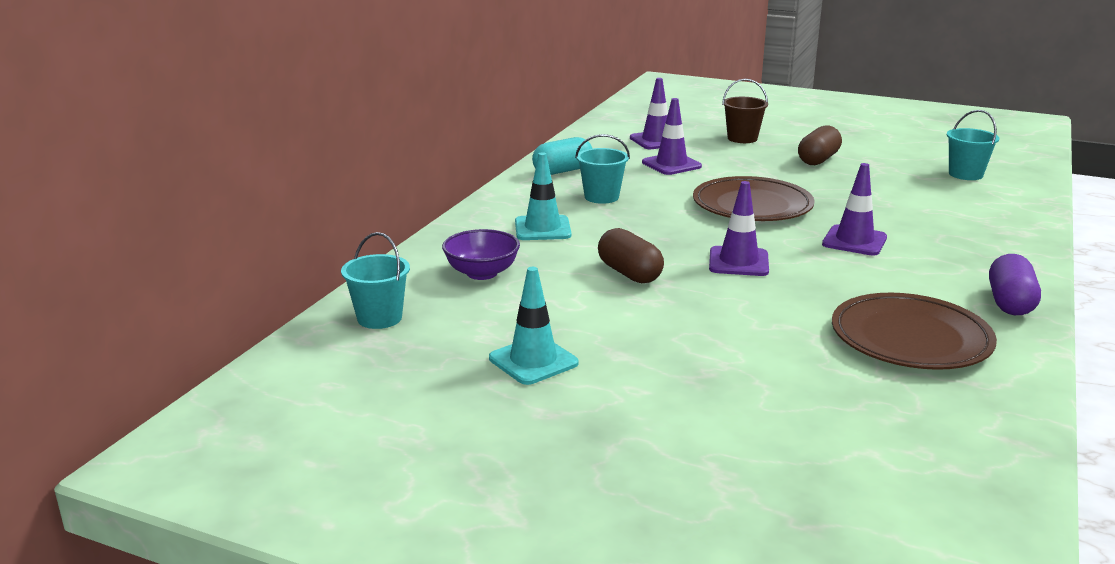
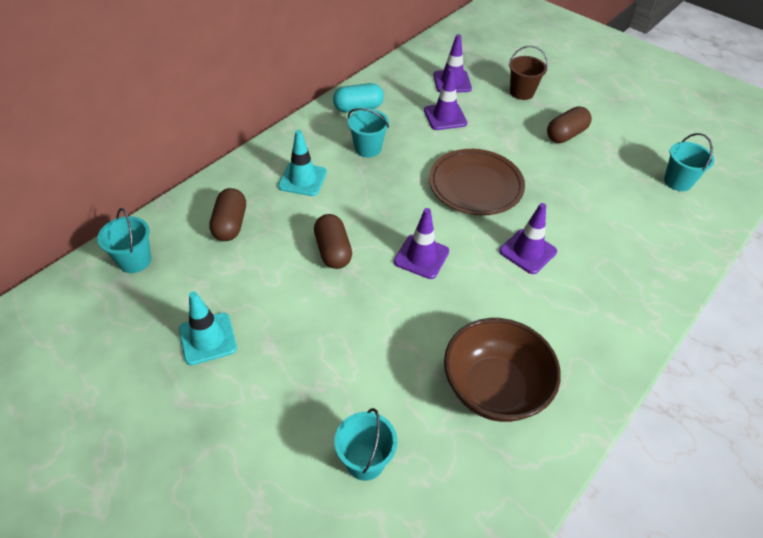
camera: 15 degrees right, 25 degrees up
purple bowl [442,229,520,280] -> brown capsule [209,188,246,241]
brown plate [832,293,997,370] -> brown bowl [444,318,561,422]
purple capsule [989,254,1041,315] -> none
none -> turquoise bucket [334,408,397,481]

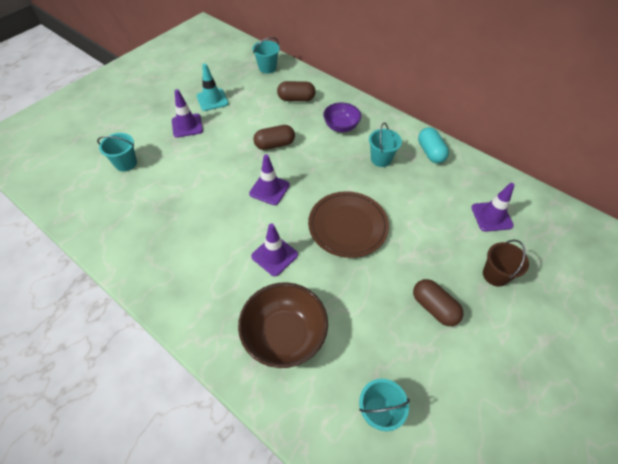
camera: 90 degrees right, 5 degrees up
turquoise traffic cone [278,130,327,196] -> purple bowl [323,102,361,132]
purple traffic cone [424,68,467,130] -> purple traffic cone moved to [172,89,203,138]
brown bowl [444,318,561,422] -> brown bowl moved to [238,282,328,368]

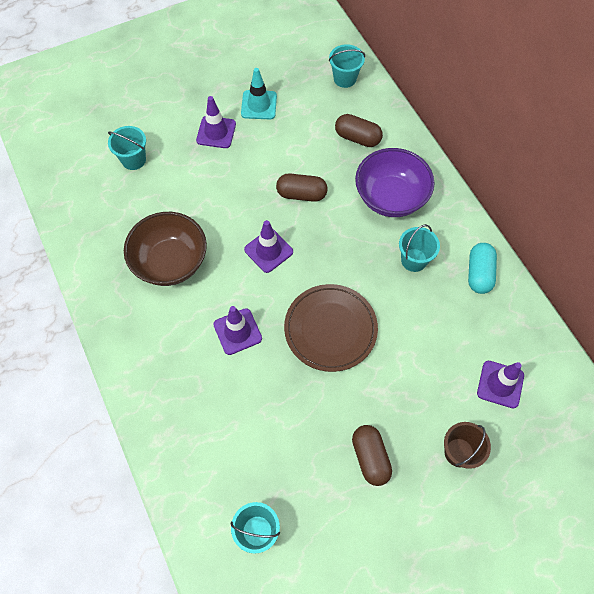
camera: 25 degrees right, 10 degrees up
brown bowl [238,282,328,368] -> brown bowl moved to [124,212,207,286]
purple bowl [323,102,361,132] -> purple bowl [355,148,435,217], size x1.61

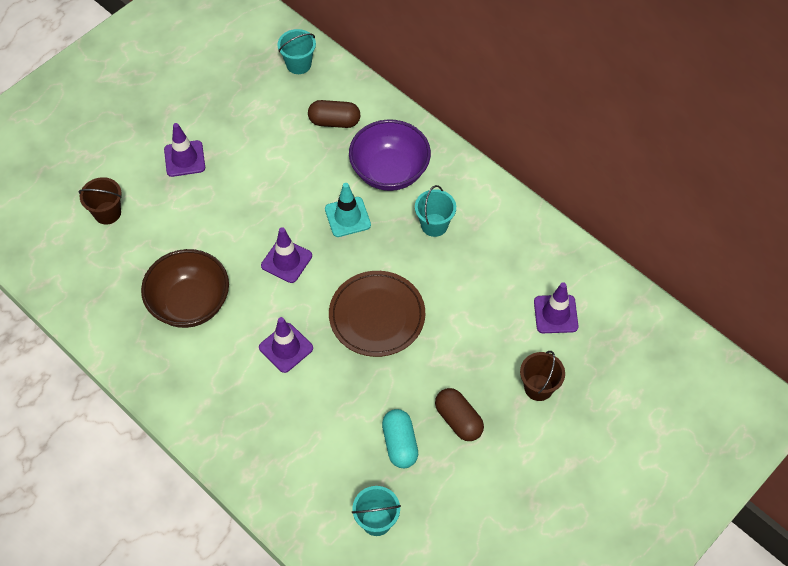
camera: 20 degrees left, 5 degrees down
turquoise bucket [108,126,146,170] -> brown bucket [78,177,122,224]
turquoise traffic cone [241,68,277,119] -> turquoise traffic cone moved to [325,183,371,237]
brown capsule [276,174,328,202] -> none
turquoise capsule [468,243,497,294] -> turquoise capsule moved to [382,409,418,468]

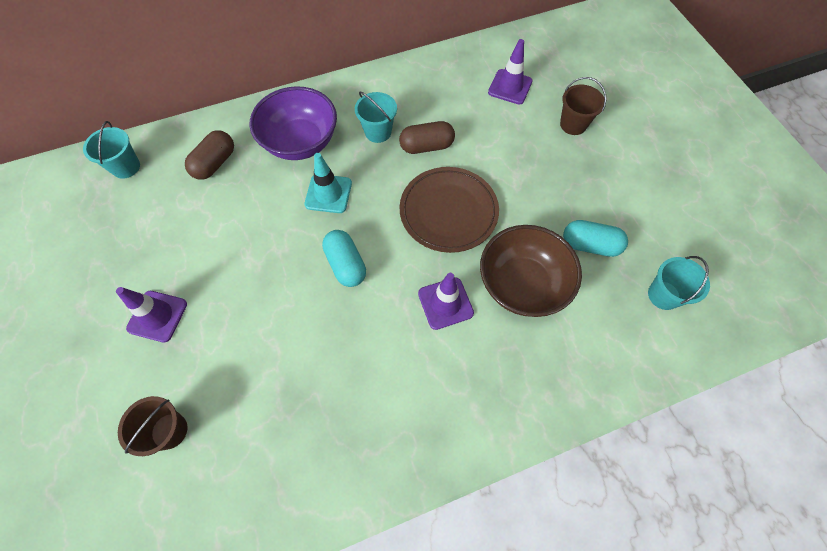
camera: 65 degrees left, 5 degrees up
brown bowl [141,249,229,328] -> brown bowl moved to [480,225,582,317]
purple traffic cone [261,227,312,283] -> turquoise capsule [322,230,366,287]
brown capsule [435,388,484,441] -> brown capsule moved to [399,121,455,154]

